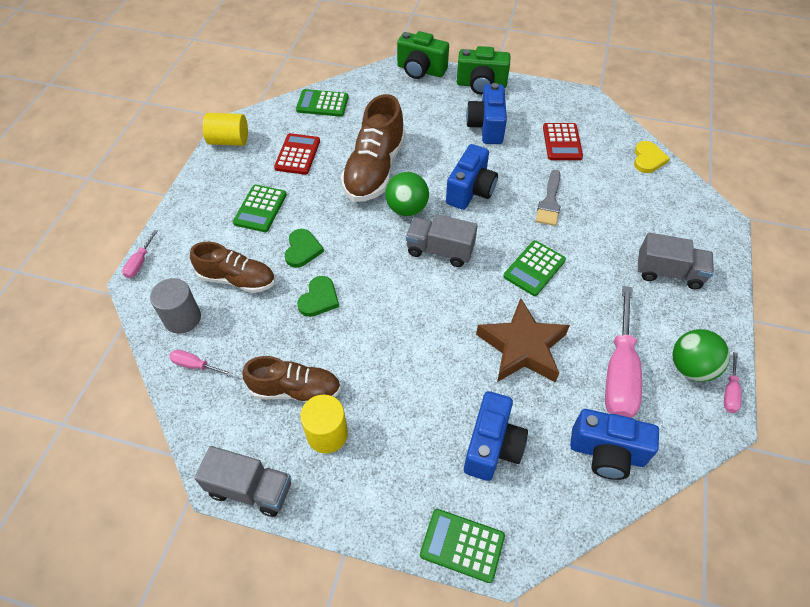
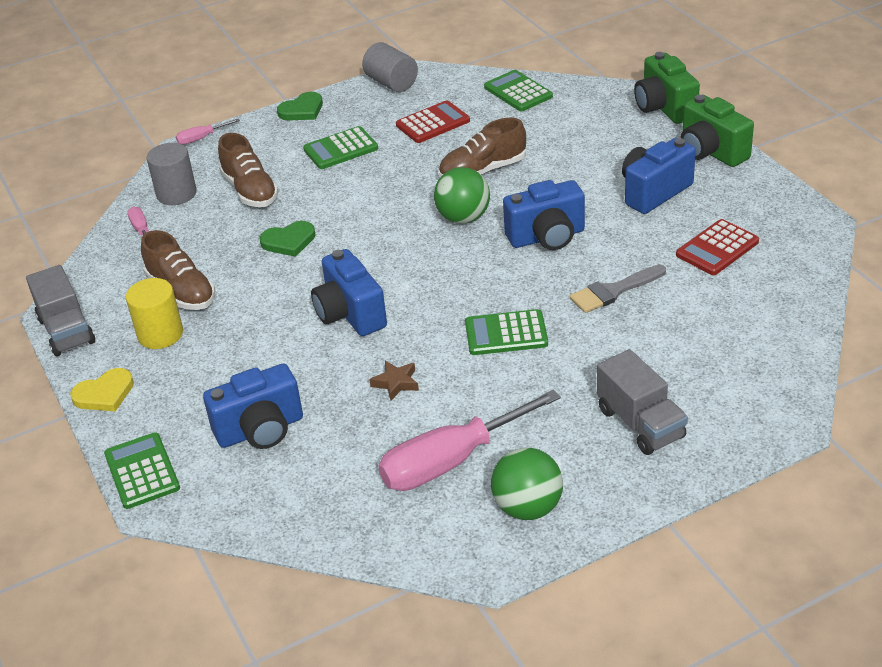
camera: 50 degrees right, 15 degrees down
yellow cylinder [203,113,248,146] -> grey cylinder [362,42,418,92]
green heart [285,229,324,268] -> green heart moved to [277,92,323,120]
brown shoe [341,94,405,202] -> brown shoe [439,118,526,178], size x0.65
grey truck [406,214,478,267] -> none
brown star [476,298,570,382] -> brown star [369,361,419,400], size x0.42
blue camera [570,409,659,480] -> blue camera moved to [311,249,387,336]
yellow heart [634,141,670,173] -> yellow heart moved to [70,368,134,411]
pink screwdriver [724,352,742,413] -> none

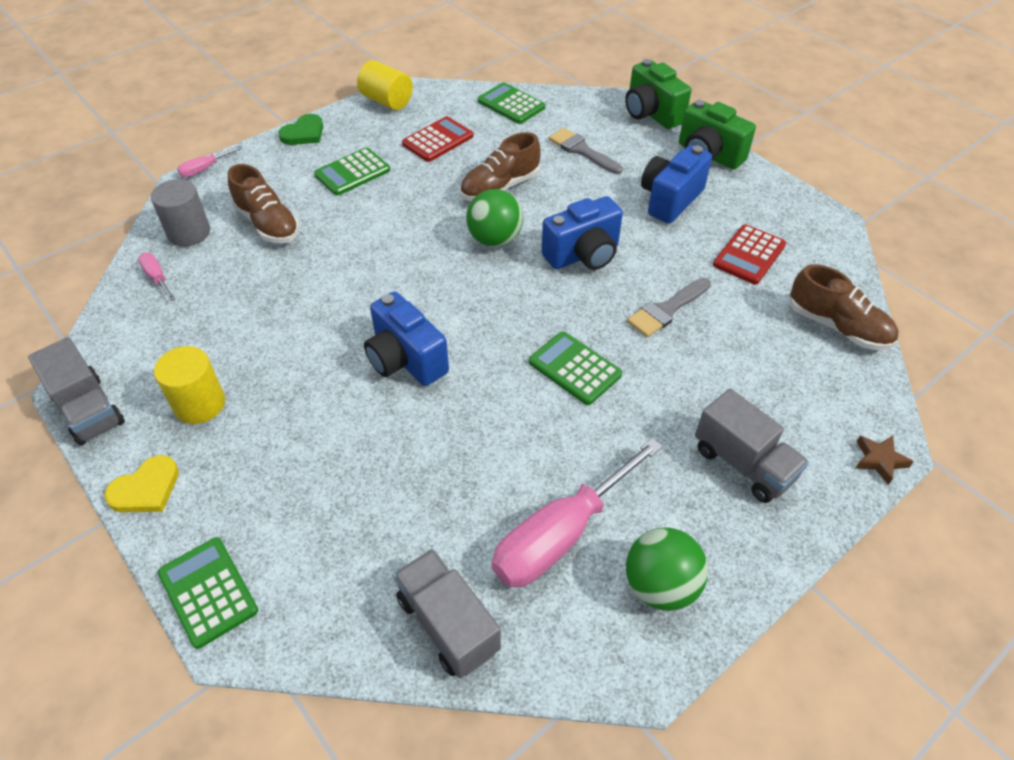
camera: 15 degrees left, 10 degrees up
brown shoe [141,230,215,310] -> brown shoe moved to [789,264,899,350]
blue camera [203,364,303,449] -> none
green heart [260,221,315,257] -> none
grey cylinder [362,42,418,92] -> yellow cylinder [357,60,413,110]
brown star [369,361,419,400] -> brown star moved to [856,436,914,485]
green calculator [465,309,548,355] -> green calculator turned 60 degrees clockwise [529,331,622,405]
none -> grey truck [393,549,501,678]
none -> grey brush [548,128,623,174]

